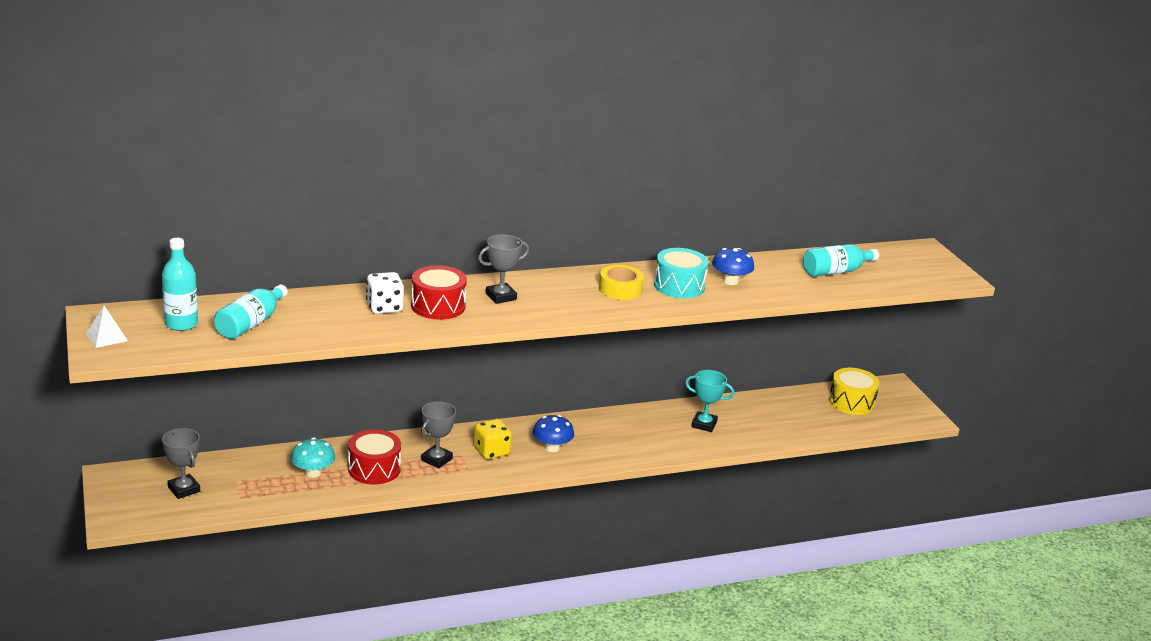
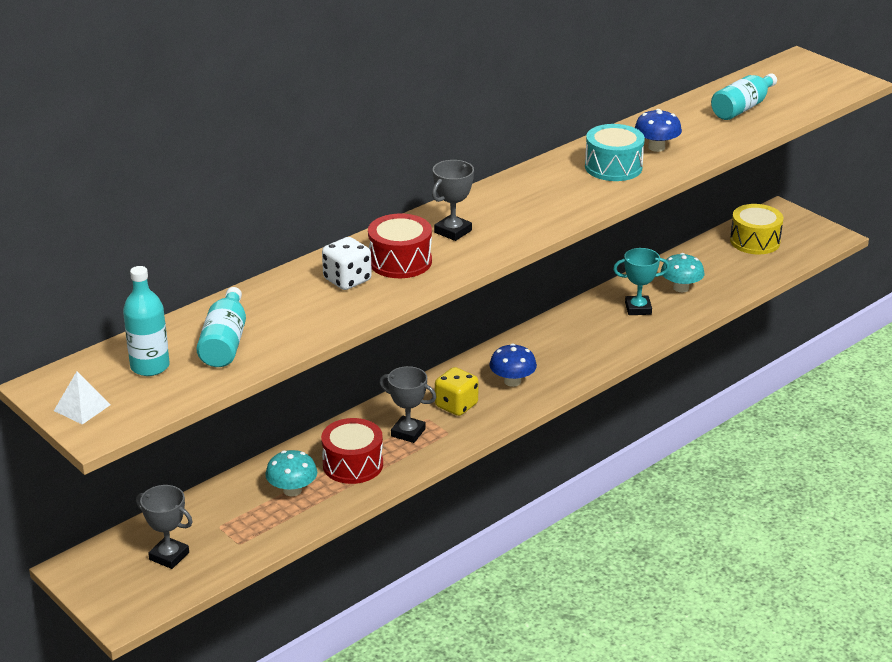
camera: 20 degrees left, 5 degrees up
grey trophy [421,401,456,469] -> grey trophy turned 75 degrees counterclockwise [379,366,436,443]
yellow tape [599,265,644,300] -> none
none -> turquoise mushroom [661,253,704,292]

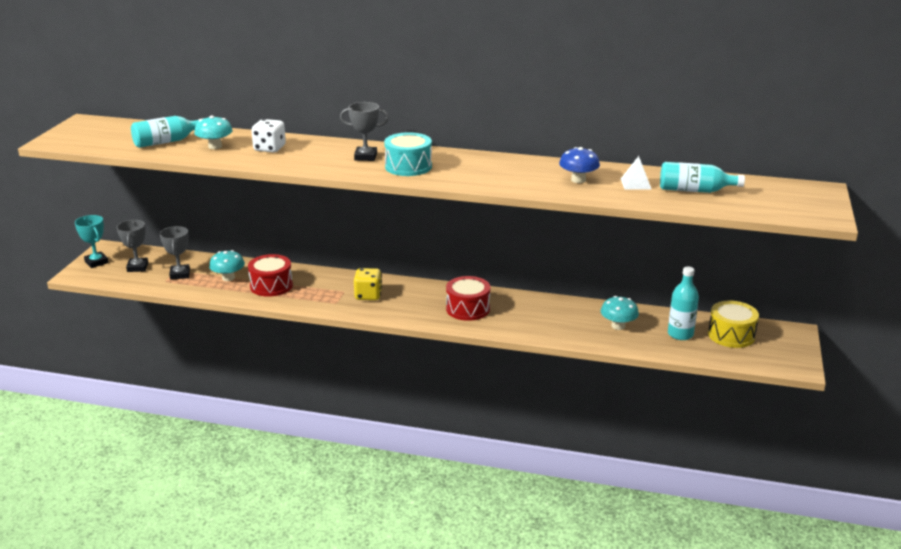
camera: 55 degrees right, 5 degrees down
white pyramid [54,371,110,424] -> white pyramid moved to [621,156,652,190]
turquoise bottle [123,266,170,376] -> turquoise bottle moved to [668,267,699,340]
red drum [368,214,432,278] -> red drum moved to [446,276,490,321]
grey trophy [379,366,436,443] -> grey trophy moved to [160,226,190,280]
blue mushroom [489,343,537,387] -> none
turquoise drum [585,124,645,181] -> turquoise drum moved to [384,132,432,176]
turquoise trophy [613,248,669,315] -> turquoise trophy moved to [75,215,109,268]
none -> turquoise mushroom [194,116,233,149]

